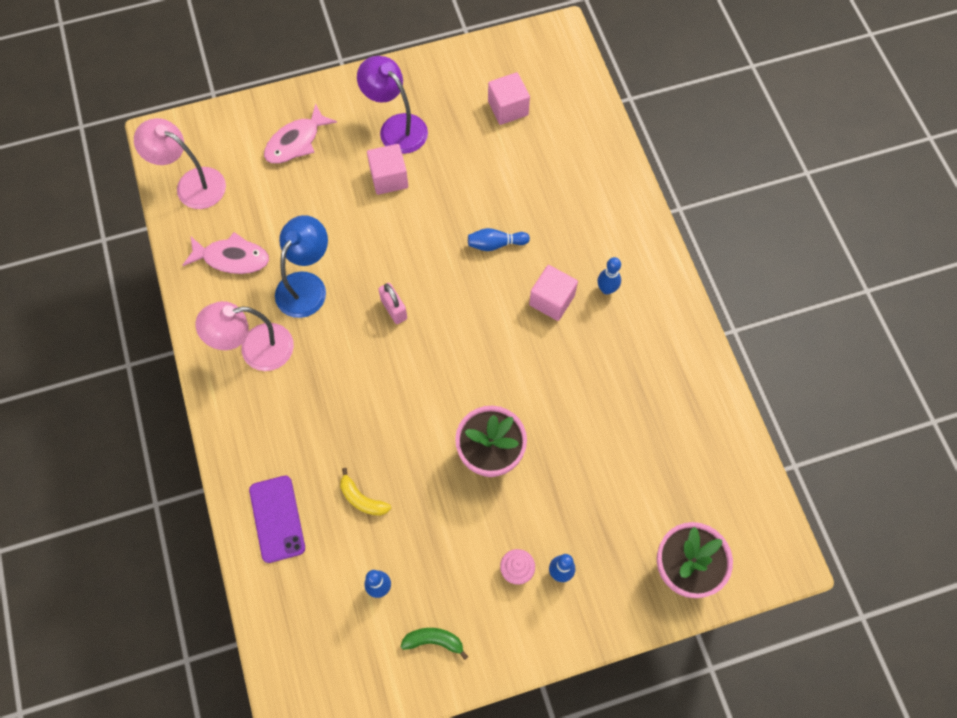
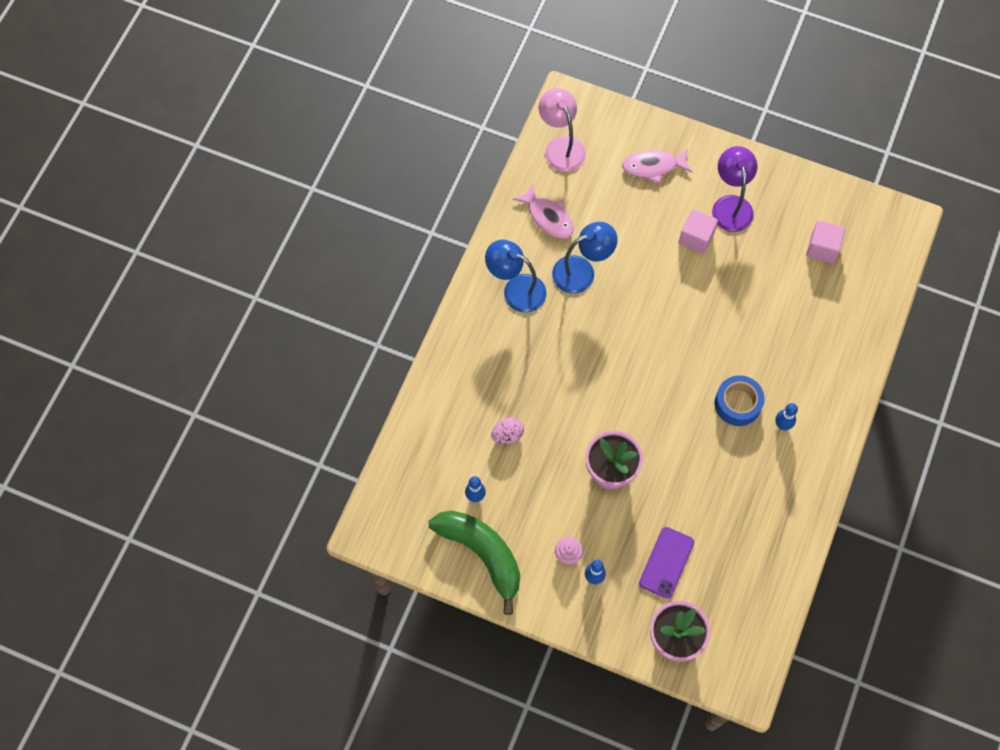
camera: 40 degrees right, 0 degrees up
pink lamp [195,301,294,371] -> blue lamp [485,240,547,313]
purple phone [249,476,305,563] -> purple phone moved to [639,527,694,599]
yellow banana [340,468,391,516] -> pink egg [491,417,524,444]
pink padlock [378,283,407,324] -> none
green banana [401,628,468,660] -> green banana [429,510,520,615], size x2.36
blue bowling pin [468,228,530,251] -> none
pink cube [529,265,578,321] -> blue tape [714,375,765,426]

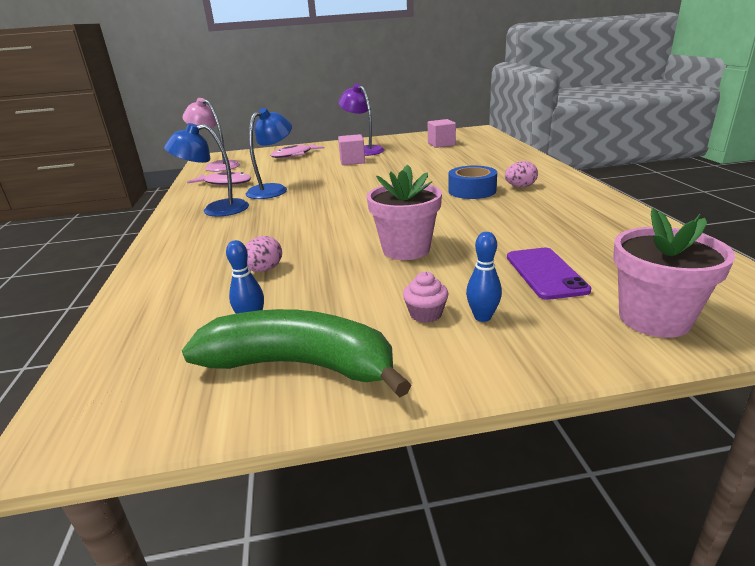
camera: 30 degrees left, 40 degrees down
blue bowling pin [775,403,798,430] -> pink egg [505,161,538,187]

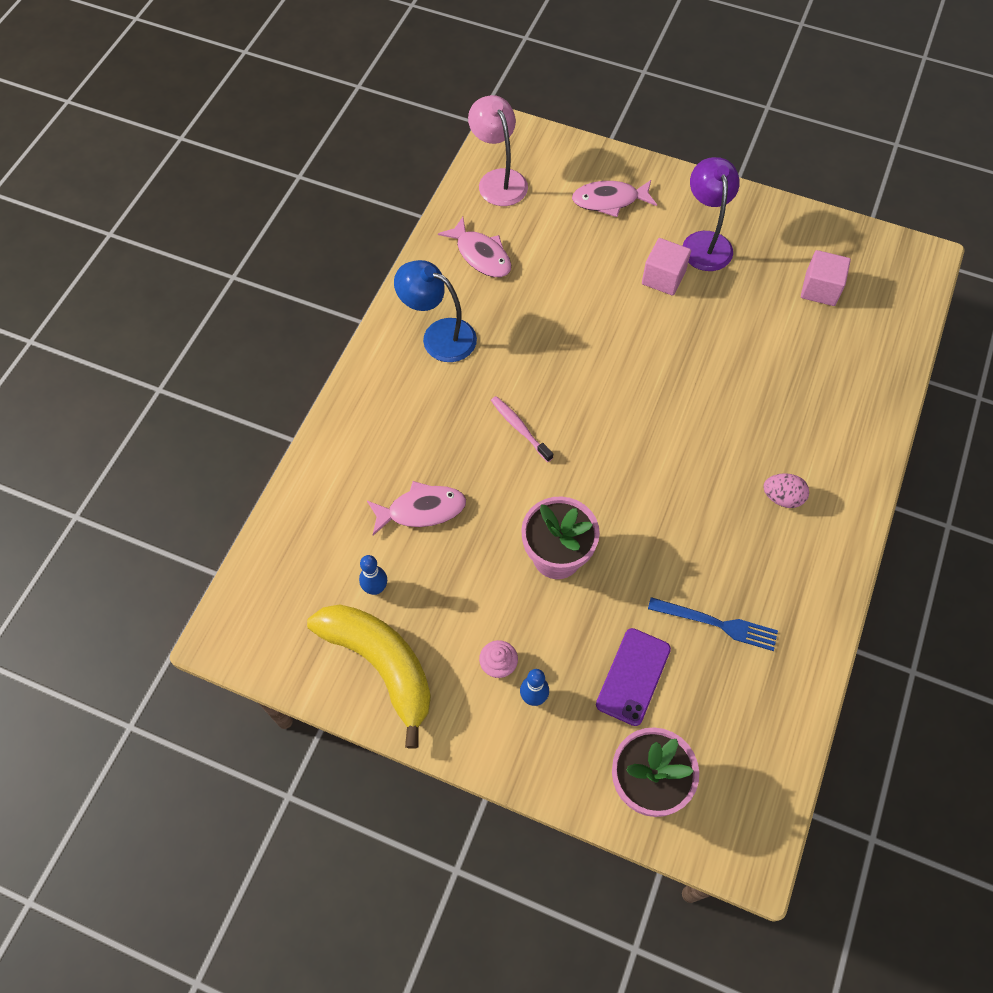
camera: 30 degrees right, 35 degrees up
green banana [182,309,411,398] -> yellow banana [307,604,431,749]
pink egg [245,236,282,272] -> pink fish [367,481,466,535]
blue lamp [246,108,292,199] -> none
blue tape [448,166,497,199] -> none
none -> pink toothbrush [491,396,553,462]
none -> blue fork [648,597,778,651]

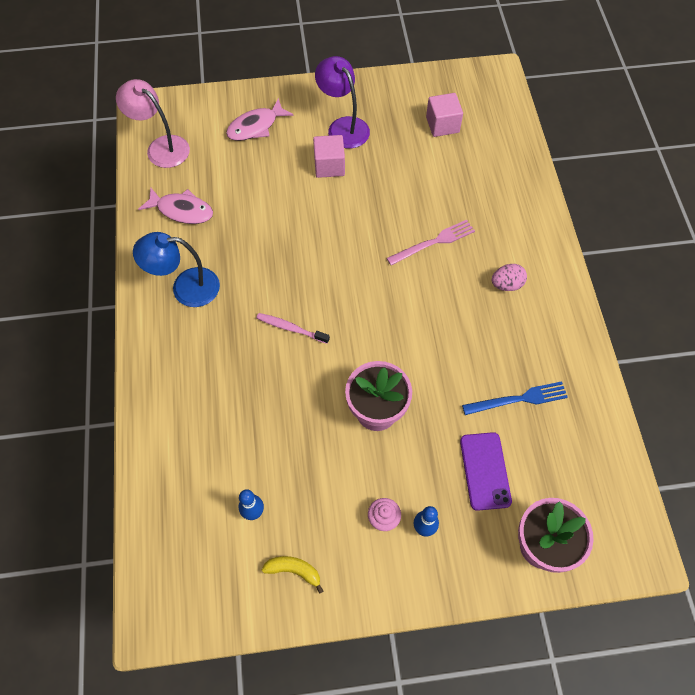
camera: 30 degrees left, 0 degrees up
yellow banana [307,604,431,749] -> yellow banana [262,556,323,594], size x0.42
pink fish [367,481,466,535] -> none
none -> pink fork [387,220,475,266]

